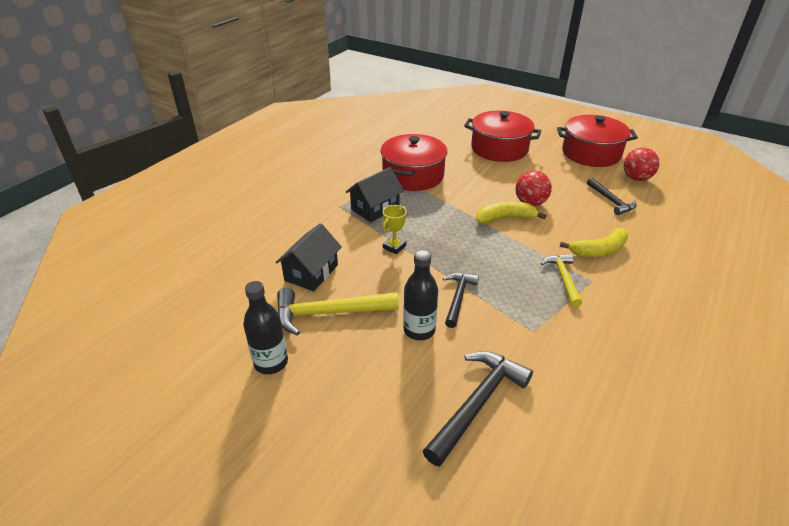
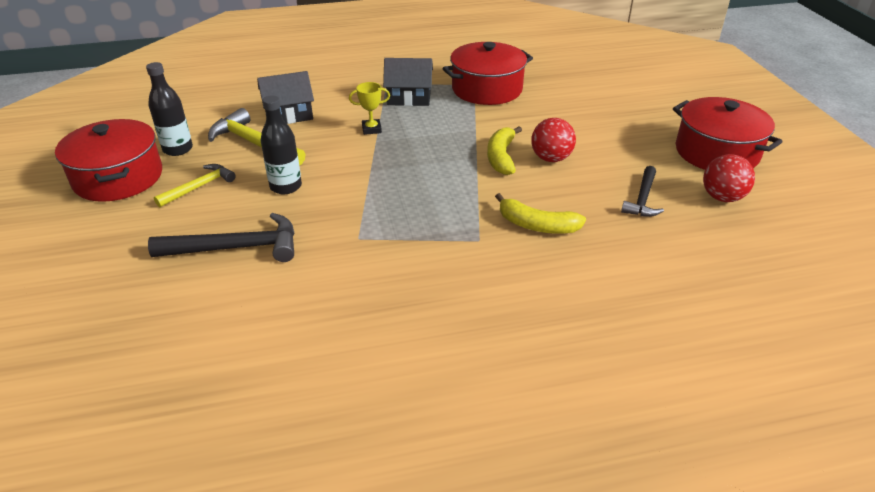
camera: 45 degrees right, 0 degrees up
black hammer [443,273,479,328] -> none
red pot [464,111,541,162] -> red pot moved to [55,119,162,202]
yellow banana [476,202,547,224] -> yellow banana turned 120 degrees counterclockwise [487,126,522,175]
yellow hammer [541,254,582,307] -> yellow hammer moved to [154,164,236,207]

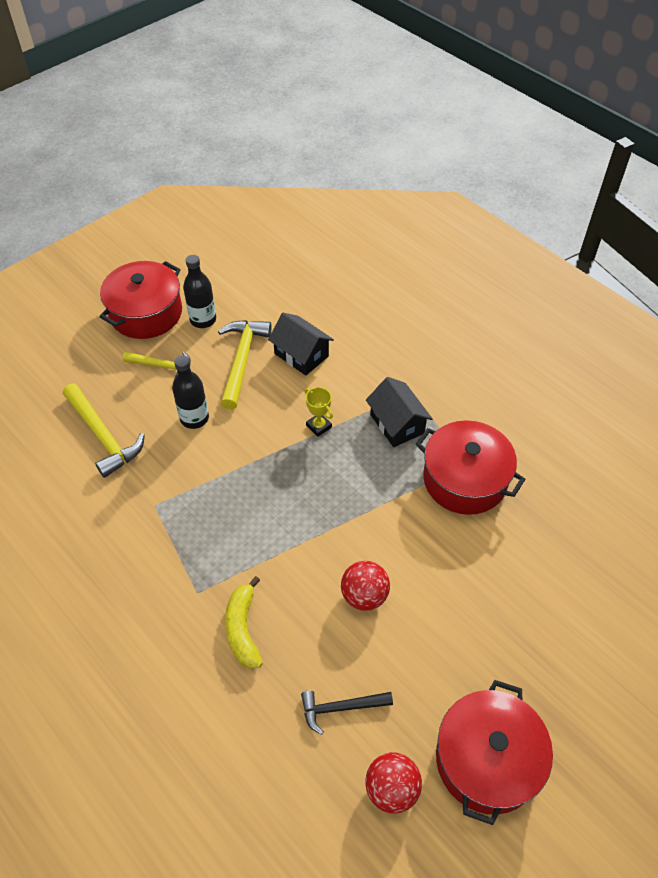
camera: 60 degrees right, 15 degrees up
black hammer [148,213,295,262] -> yellow hammer [63,384,145,478]
yellow banana [487,126,522,175] -> none

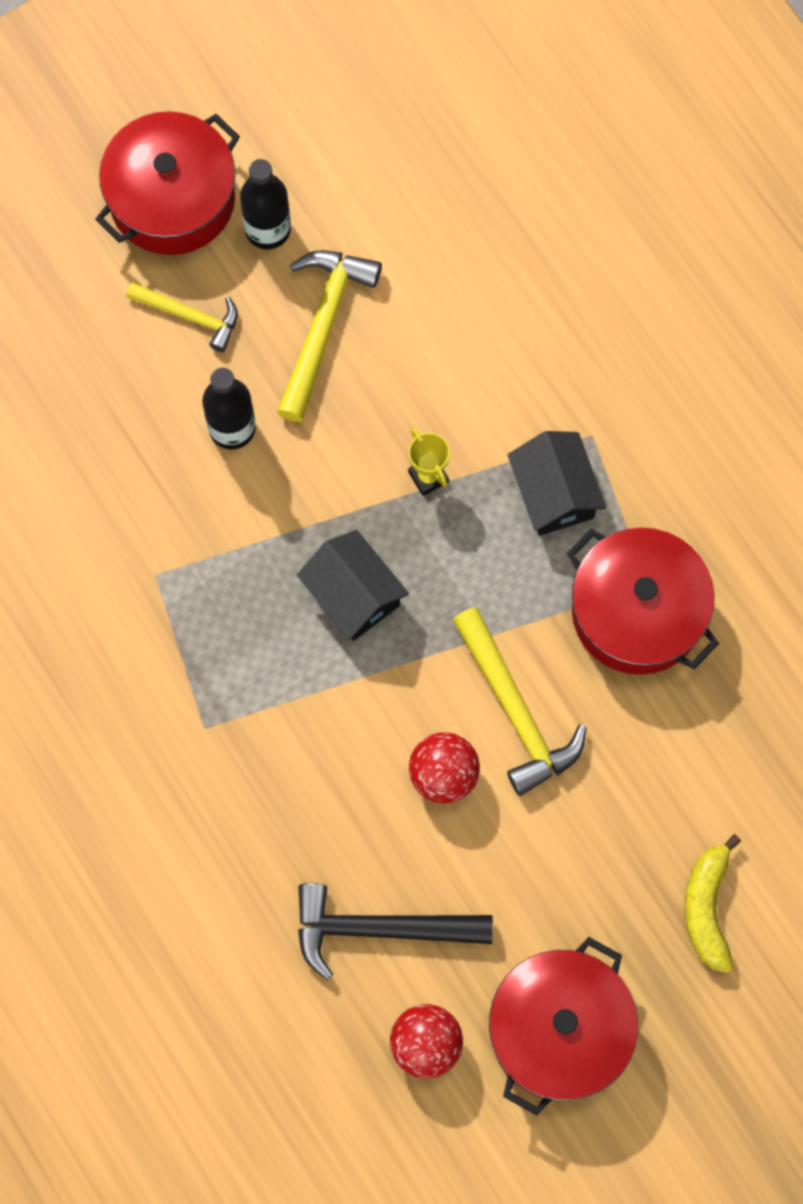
camera: 10 degrees right, 20 degrees up
yellow hammer [63,384,145,478] -> yellow hammer moved to [453,607,586,796]
yellow banana [225,576,263,668] -> yellow banana moved to [685,834,741,973]
black house [268,313,334,375] -> black house moved to [297,530,409,641]
black hammer [301,691,393,735] -> black hammer [298,883,493,980], size x1.59

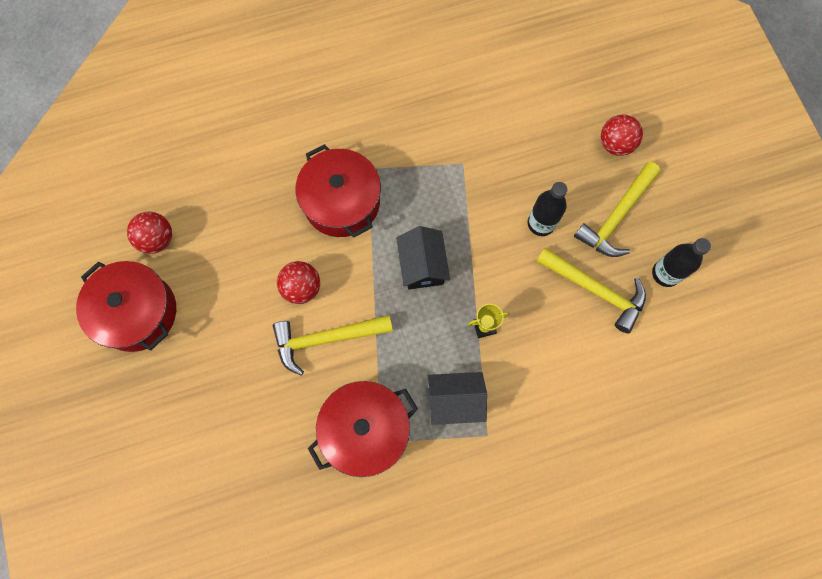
camera: 105 degrees right, 0 degrees up
red pot [95,111,240,255] -> red pot moved to [295,144,381,238]
yellow hammer [126,282,238,352] -> yellow hammer [574,162,661,257], size x1.59
black house [297,530,409,641] -> black house turned 75 degrees counterclockwise [396,226,450,290]
black hammer [298,883,493,980] -> none
yellow banana [685,834,741,973] -> none
none -> red ball [601,115,643,156]

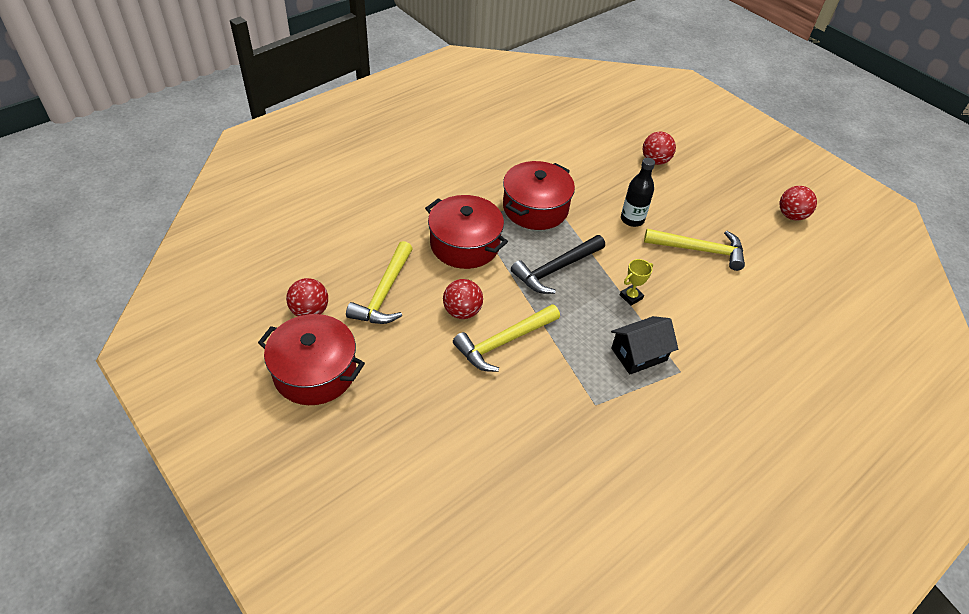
camera: 25 degrees left, 25 degrees down
red pot [308,381,418,477] -> red pot moved to [503,161,575,230]
black house [396,226,450,290] -> black hammer [511,235,605,294]
yellow hammer [574,162,661,257] -> yellow hammer moved to [346,241,413,324]
black bottle [652,238,711,287] -> none
none -> red ball [779,186,817,220]

